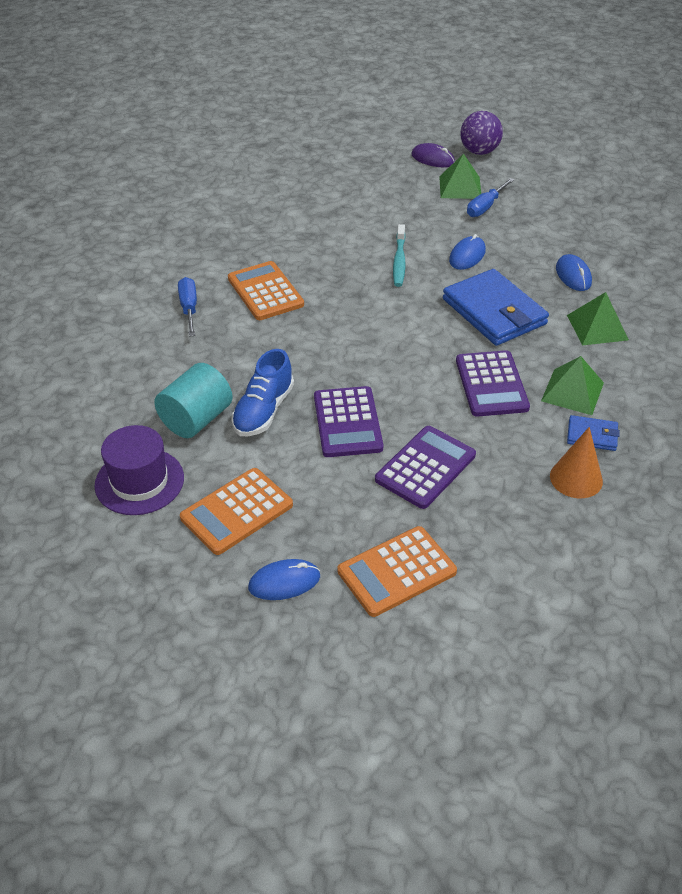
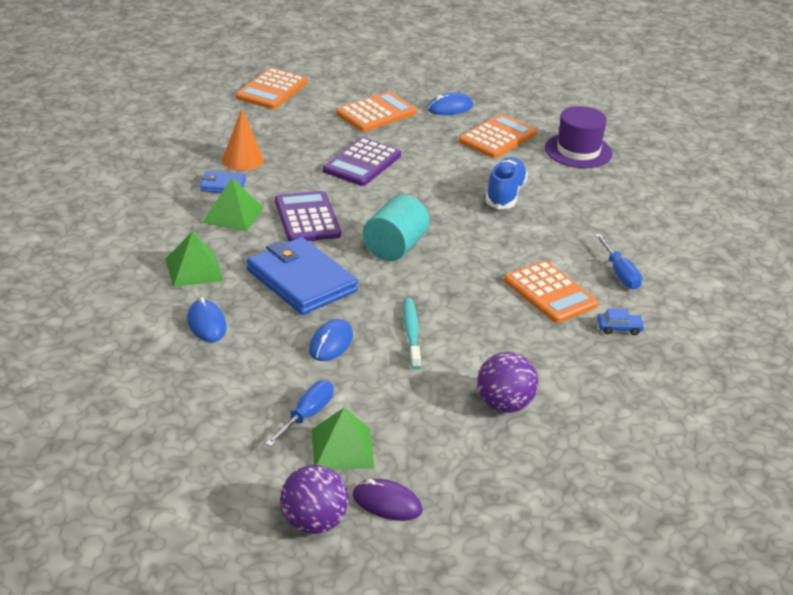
camera: 170 degrees right, 10 degrees down
turquoise cylinder [154,363,233,438] -> turquoise cylinder moved to [363,194,430,261]
purple calculator [314,386,383,457] -> none
none -> orange calculator [236,68,307,109]
none -> purple ball [477,352,538,413]
none -> blue car [597,308,645,335]

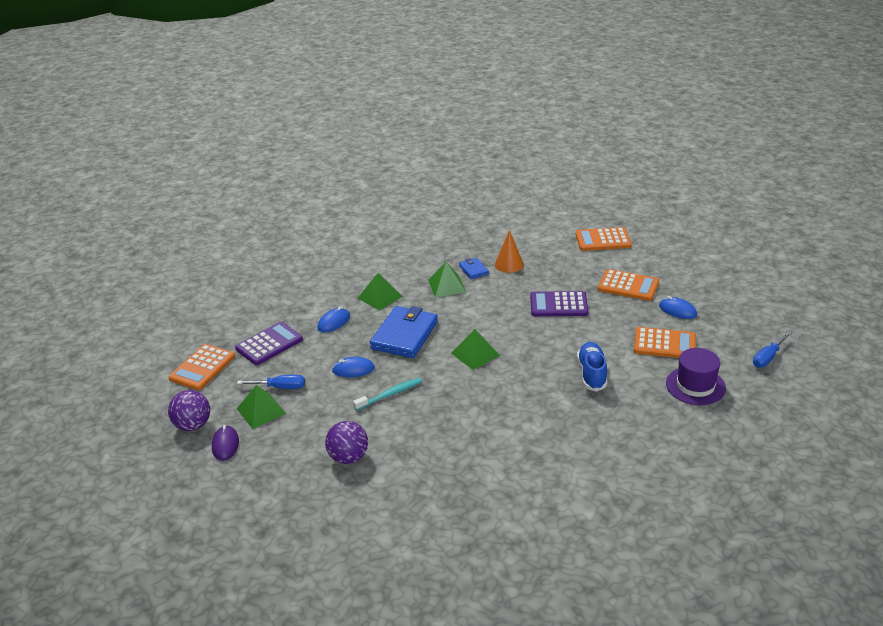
camera: 65 degrees right, 0 degrees up
purple calculator [275,191,341,241] -> purple calculator moved to [235,322,303,365]
turquoise cylinder [363,194,430,261] -> green pyramid [451,329,500,370]
blue shoe [485,157,528,209] -> blue shoe turned 75 degrees counterclockwise [577,342,607,392]
orange calculator [504,260,598,323] -> orange calculator moved to [168,344,235,390]
blue screwdriver [595,234,642,289] -> blue screwdriver moved to [753,332,792,368]
blue car [597,308,645,335] -> none

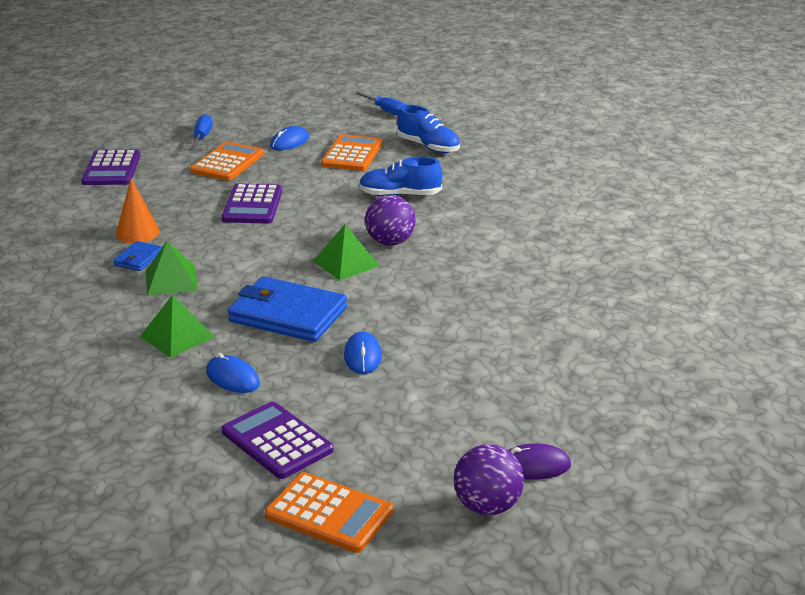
camera: 90 degrees left, 5 degrees down
blue screwdriver [237,375,305,389] -> blue screwdriver moved to [190,114,213,150]
green pyramid [237,385,286,429] -> none
purple ball [325,421,368,464] -> purple ball moved to [365,195,416,246]
turquoise toothbrush [353,378,422,410] -> none
blue wallet [459,258,489,279] -> blue wallet turned 45 degrees counterclockwise [113,241,162,271]
orange calculator [575,227,632,251] -> purple calculator [81,150,141,185]
purple hat [666,348,726,405] -> blue shoe [397,105,460,153]

